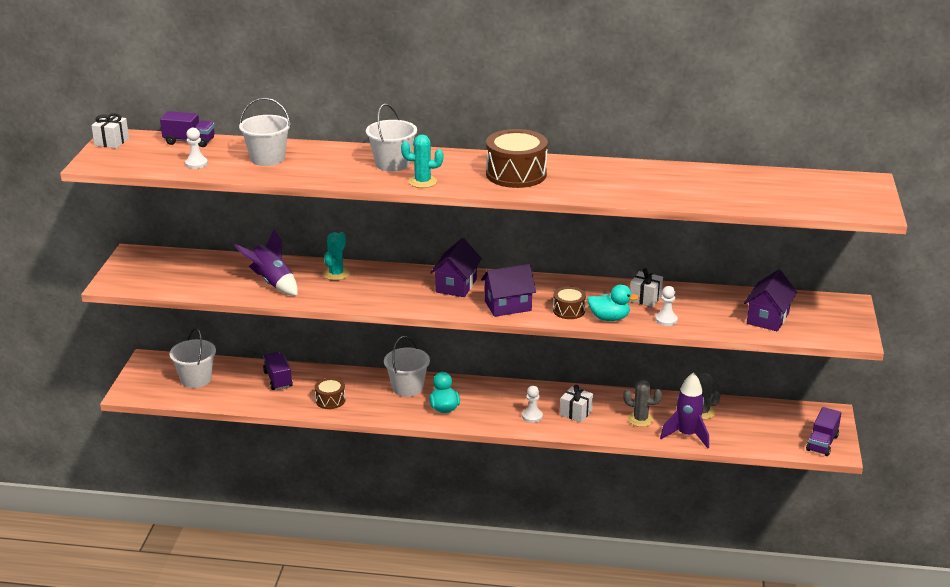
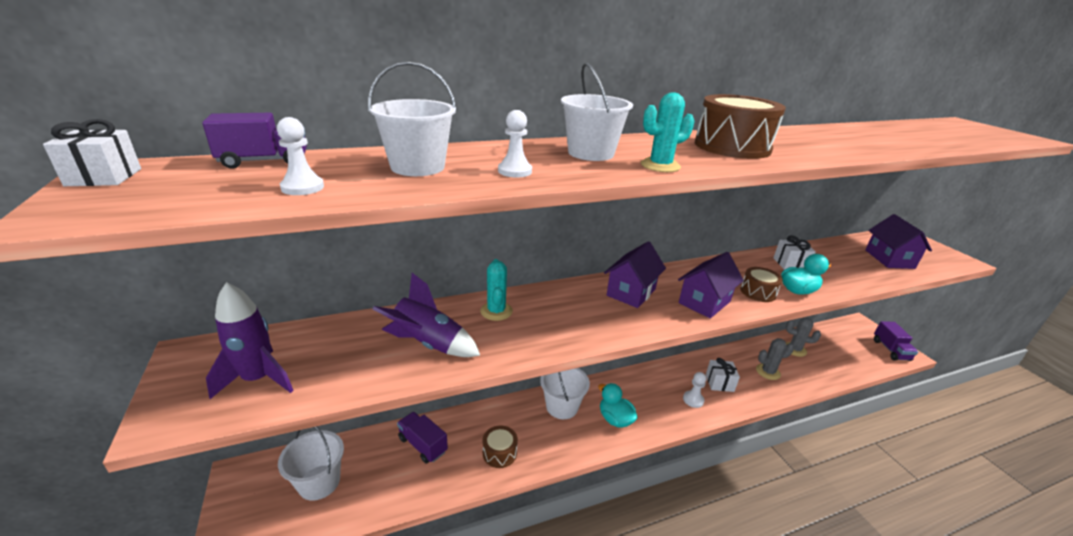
camera: 30 degrees left, 0 degrees up
purple house [430,238,482,297] -> purple house turned 45 degrees clockwise [604,241,666,308]
white pawn [655,286,678,326] -> white pawn moved to [498,110,532,178]
purple rocket [660,373,709,448] -> purple rocket moved to [206,282,294,399]

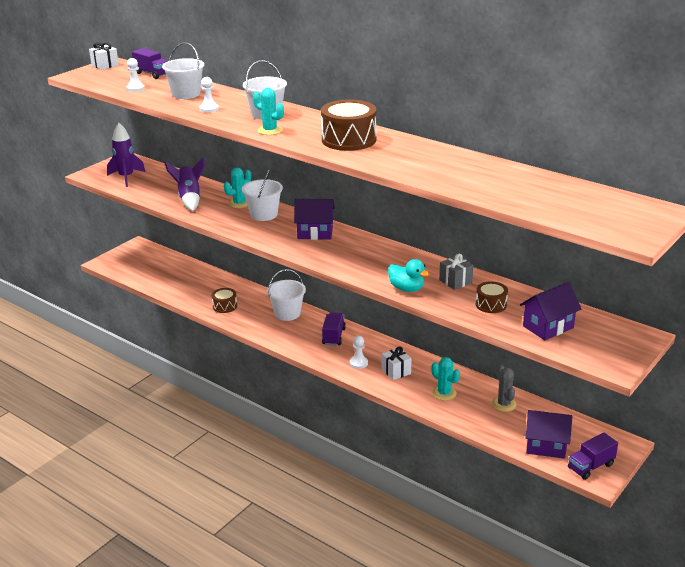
camera: 60 degrees right, 0 degrees up
white bucket [278,426,344,501] -> white bucket moved to [242,168,283,221]
purple truck [397,412,448,464] -> purple truck moved to [322,312,346,346]
turquoise duck [598,383,638,428] -> none
purple house [678,252,744,318] -> purple house moved to [525,410,572,459]
brown drum [740,267,783,302] -> brown drum moved to [476,281,508,313]
grey cactus [756,338,794,380] -> turquoise cactus [431,357,460,401]
white gift [773,235,816,270] -> grey gift [439,254,473,290]

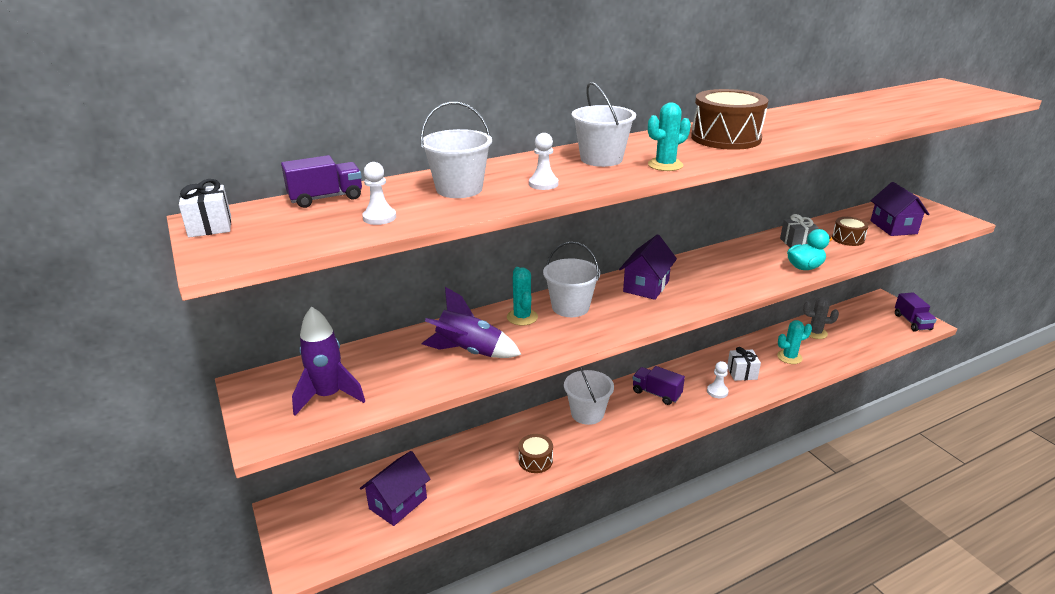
camera: 65 degrees left, 0 degrees up
purple house [525,410,572,459] -> purple house moved to [360,451,430,526]

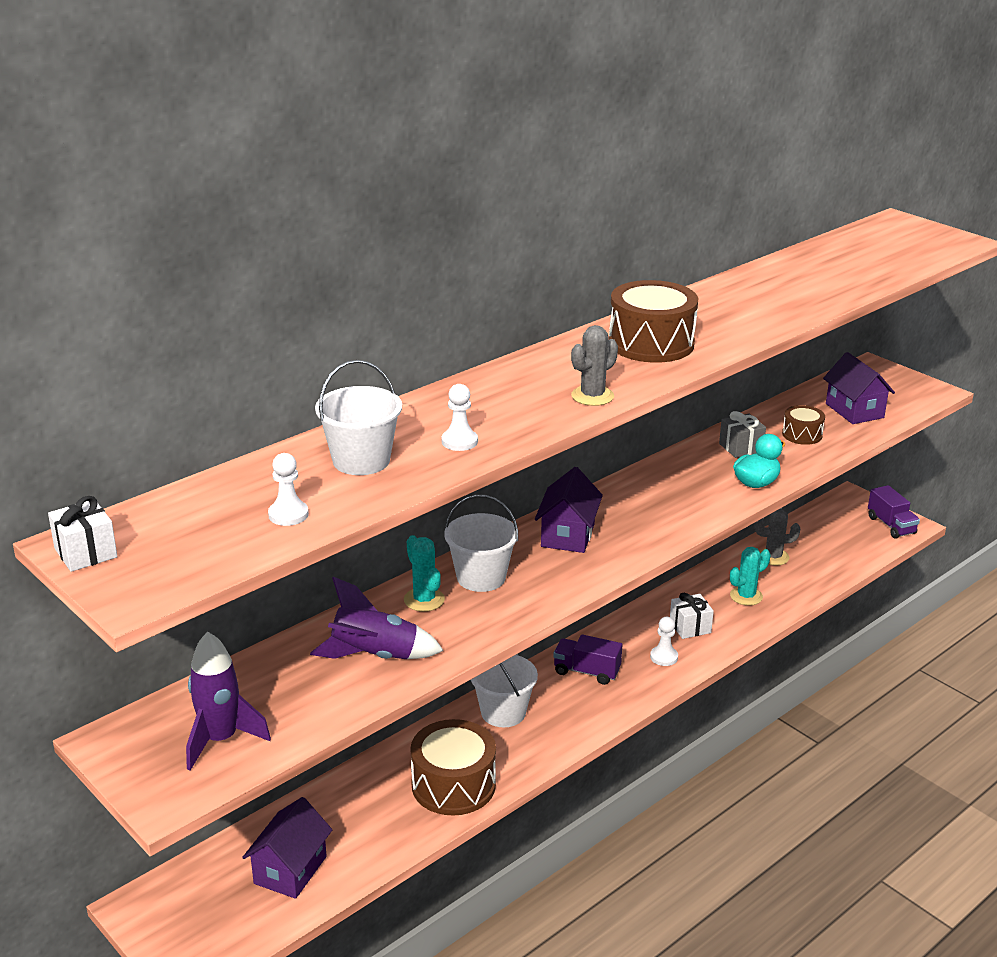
camera: 15 degrees left, 0 degrees up
purple truck [281,155,362,208] -> none
brown drum [518,434,553,473] -> brown drum [410,719,496,815], size x1.83
white bucket [572,82,636,167] -> none
turquoise cactus [648,102,691,171] -> grey cactus [571,325,618,406]

